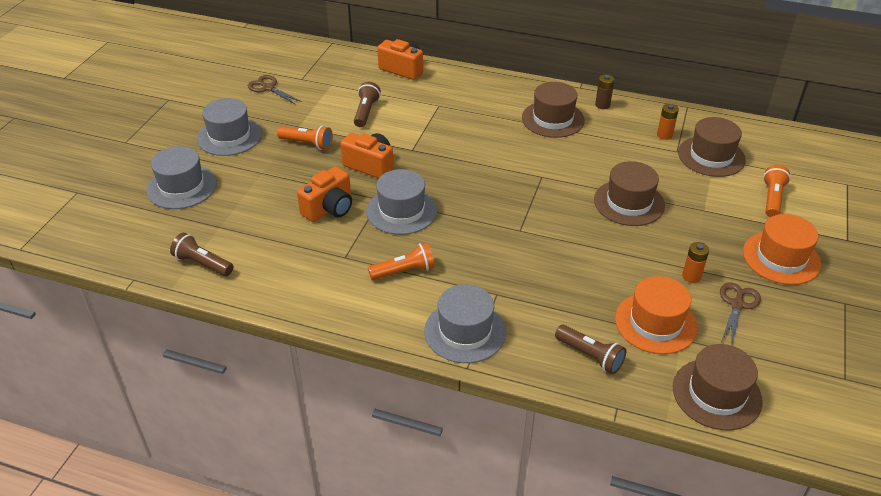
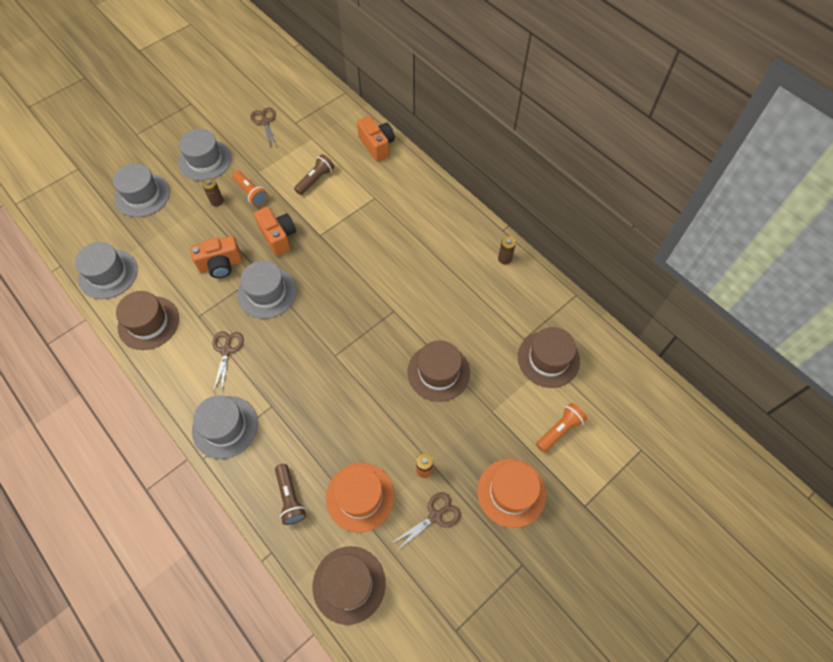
camera: 30 degrees right, 20 degrees up
brown flashlight [170,233,233,276] -> grey hat [75,242,138,299]
orange flashlight [368,243,435,280] -> brown scissors [212,331,244,393]
brown hat [522,82,585,138] -> brown hat moved to [116,291,179,350]
orange battery [657,104,679,140] -> none
none -> brown battery [202,178,224,207]

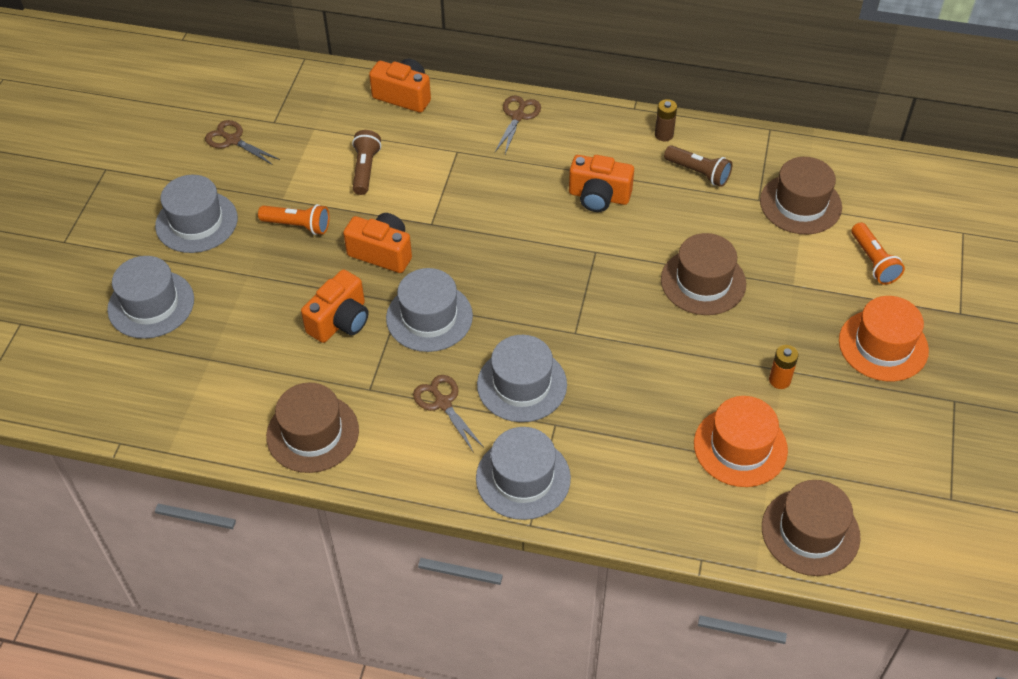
camera: 35 degrees left, 10 degrees down
grey hat [75,242,138,299] -> grey hat moved to [477,335,567,422]
brown battery [202,178,224,207] -> none
brown flashlight [275,464,306,525] -> brown flashlight moved to [664,145,732,187]
brown scissors [392,492,461,551] -> brown scissors moved to [495,96,541,154]
orange flashlight [536,403,587,452] -> orange flashlight turned 150 degrees clockwise [851,222,905,285]
none -> orange camera [569,155,634,212]

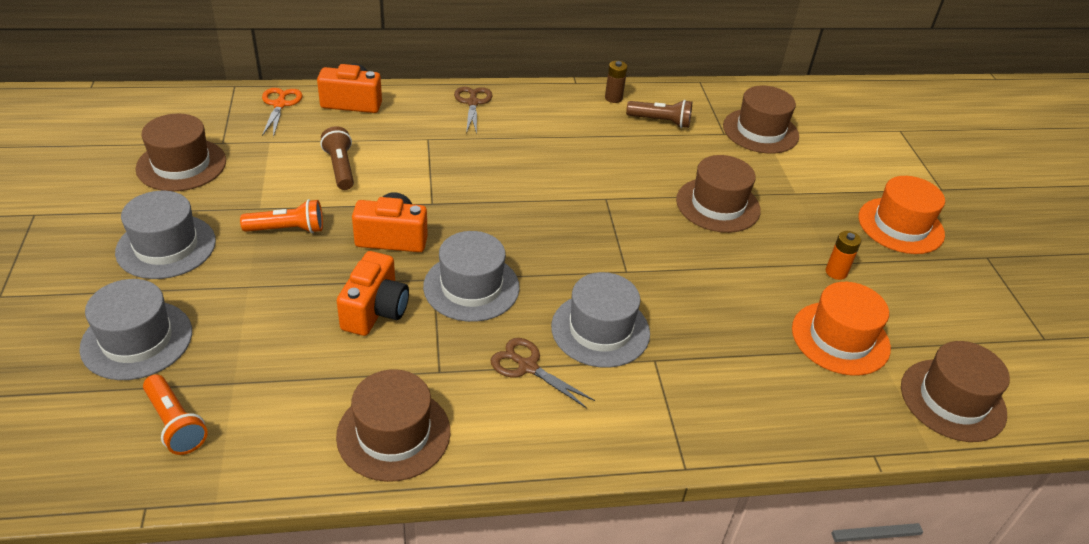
camera: 25 degrees left, 10 degrees down
brown scissors [205,120,280,165] -> brown hat [136,114,226,191]
grey hat [476,427,571,520] -> none
orange camera [569,155,634,212] -> none
orange flashlight [851,222,905,285] -> orange flashlight moved to [143,375,208,455]
none -> orange scissors [262,88,302,137]

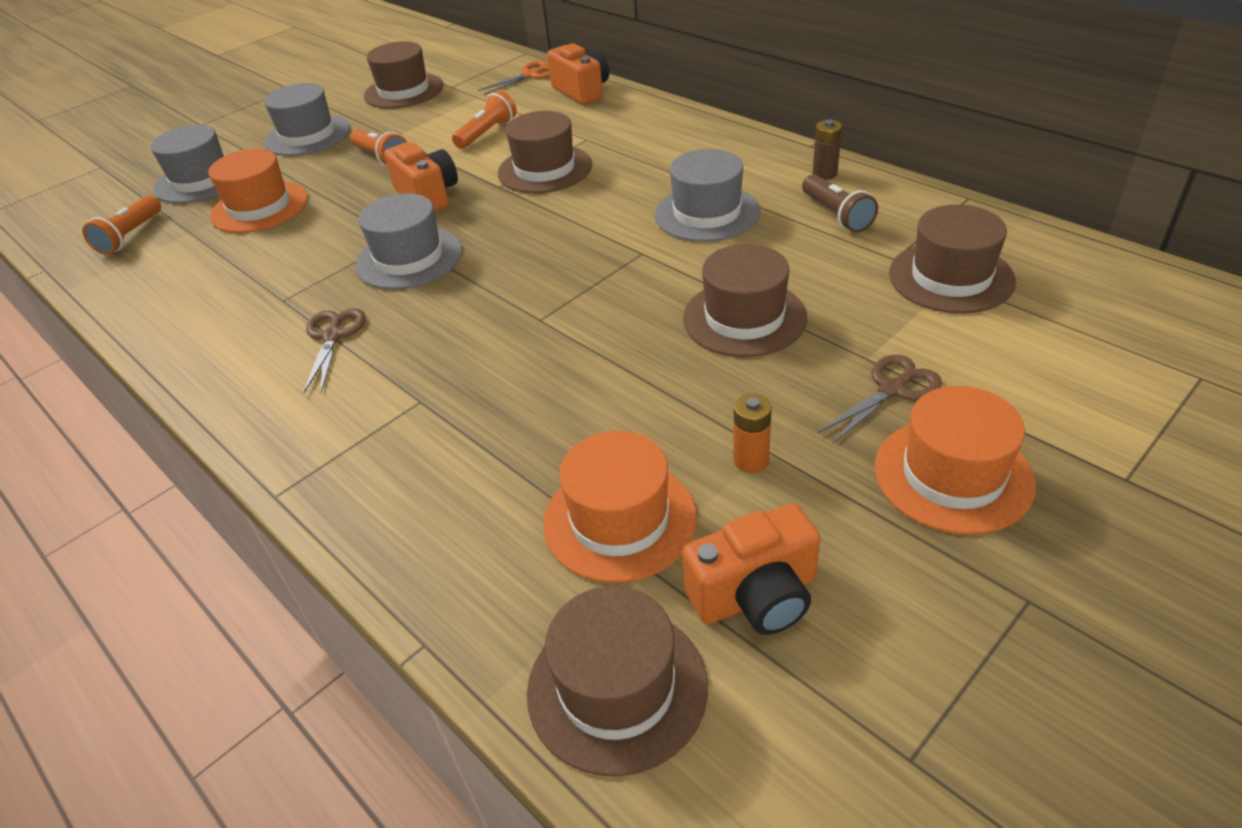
camera: 60 degrees right, 0 degrees up
brown flashlight [320,126,354,190] -> orange flashlight [452,90,517,149]
brown hat [336,369,450,482] -> brown hat moved to [498,111,592,193]
orange camera [337,251,409,336] -> orange camera moved to [682,503,820,635]
brown scissors [454,87,492,134] -> brown scissors moved to [818,355,942,444]
grey hat [551,272,650,368] -> grey hat moved to [654,149,760,242]
none -> orange hat [208,149,308,233]

